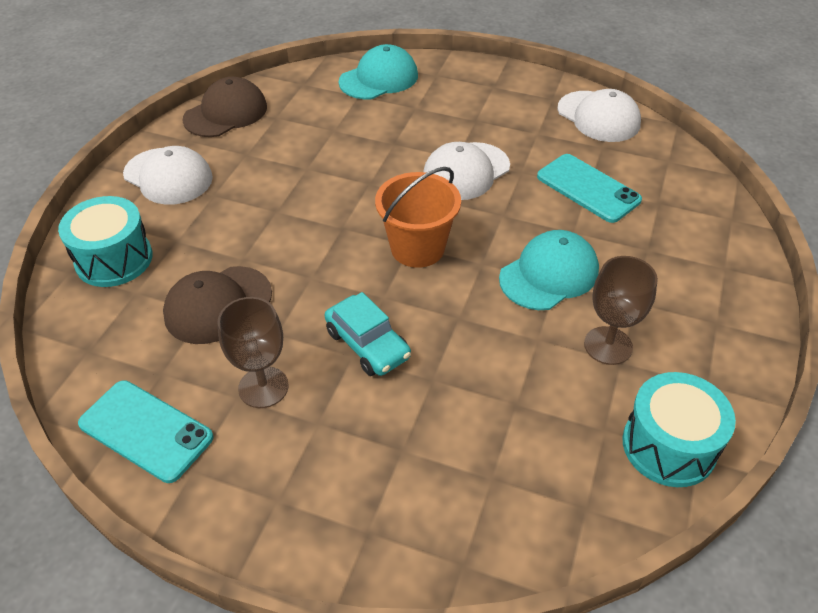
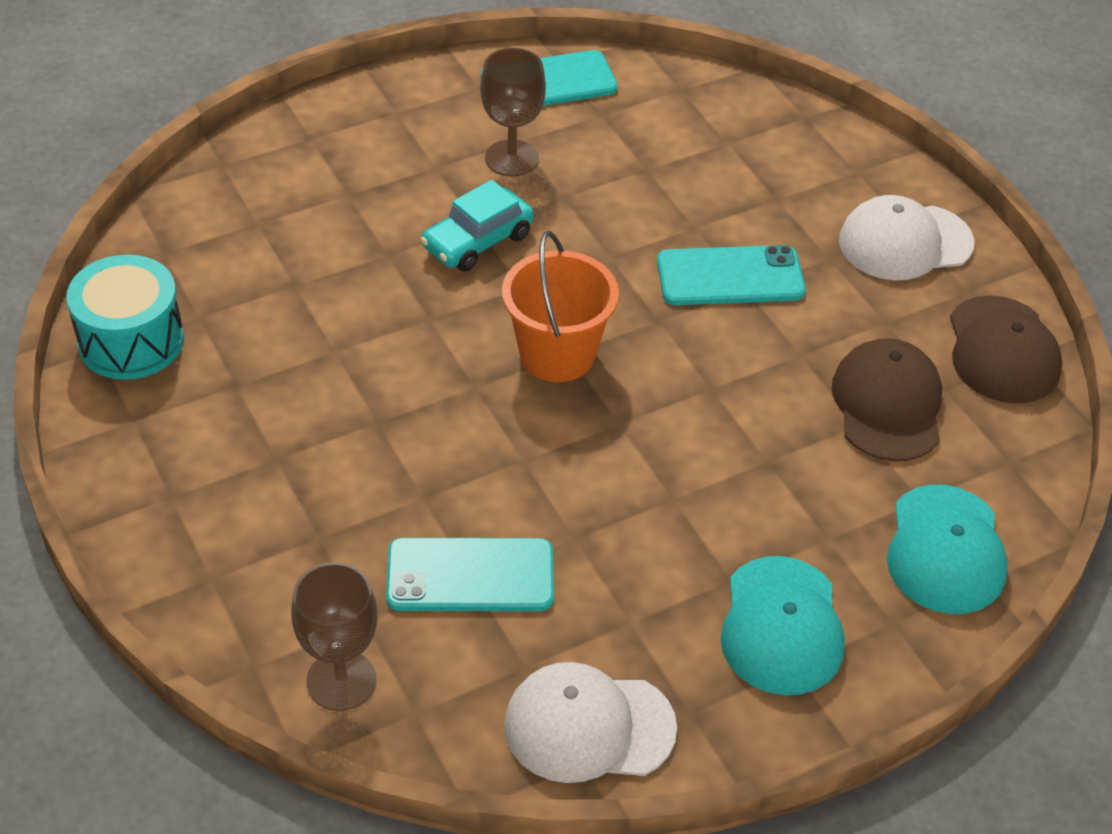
camera: 130 degrees right, 0 degrees up
turquoise drum [58,196,153,287] -> none
brown cap [163,266,272,344] -> brown cap moved to [832,338,942,461]
turquoise car [325,292,411,376] -> turquoise car turned 45 degrees counterclockwise [420,180,534,271]
white cap [423,142,510,200] -> none
turquoise cap [499,230,599,310] -> turquoise cap moved to [720,556,845,695]
brown goblet [584,256,658,365] -> brown goblet moved to [291,562,378,711]
none -> turquoise phone [657,245,806,305]

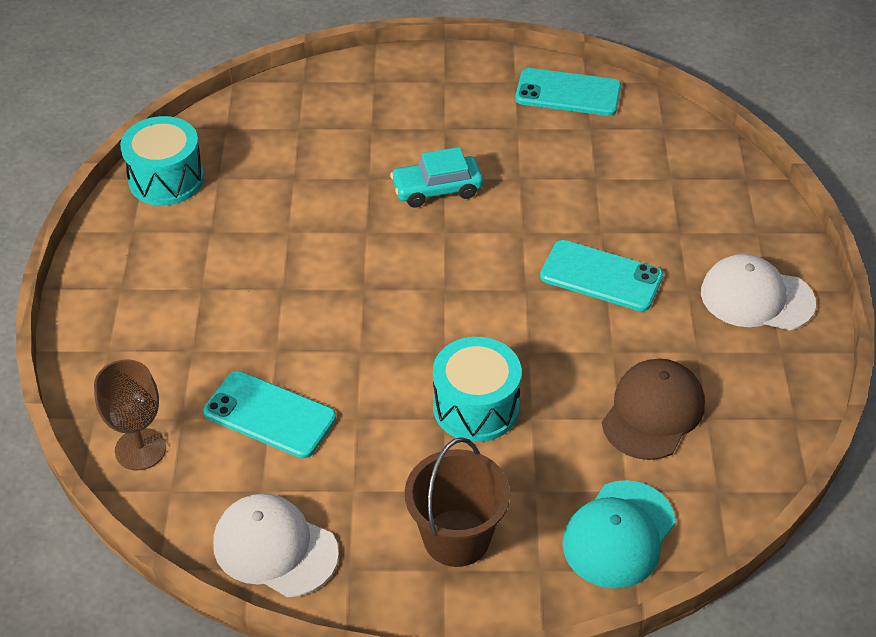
camera: 30 degrees right, 0 degrees up
brown goblet [480,48,546,176] -> none
orange bucket [502,231,619,382] -> none
turquoise cap [720,556,845,695] -> brown bucket [405,437,510,567]
brown cap [950,295,1062,404] -> none
none -> turquoise drum [433,337,522,442]

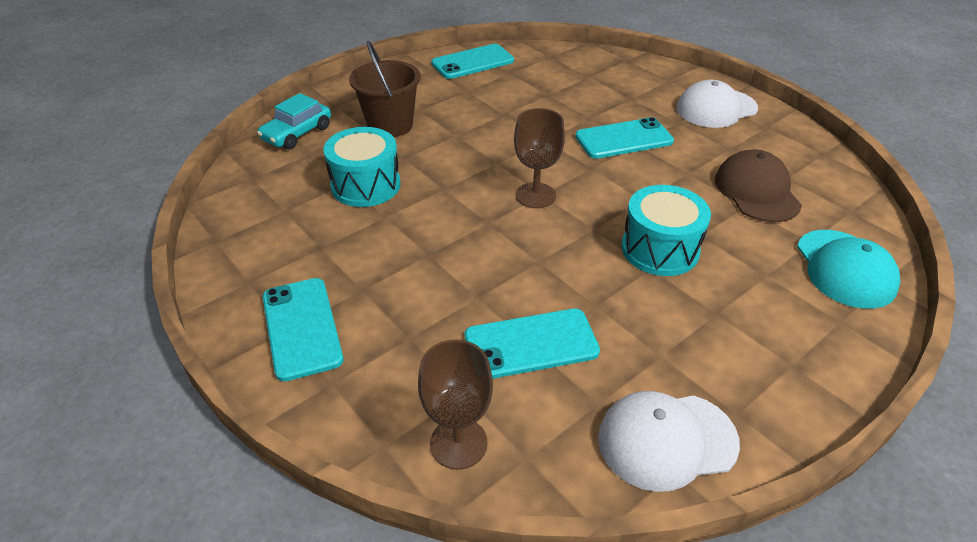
camera: 40 degrees left, 5 degrees down
turquoise drum [120,116,204,206] -> turquoise drum moved to [323,127,400,207]
turquoise car [390,147,483,208] -> turquoise car moved to [257,93,331,150]
brown bucket [405,437,510,567] -> brown bucket moved to [349,40,421,137]
none -> turquoise phone [263,278,343,381]
none -> brown goblet [514,108,565,208]

